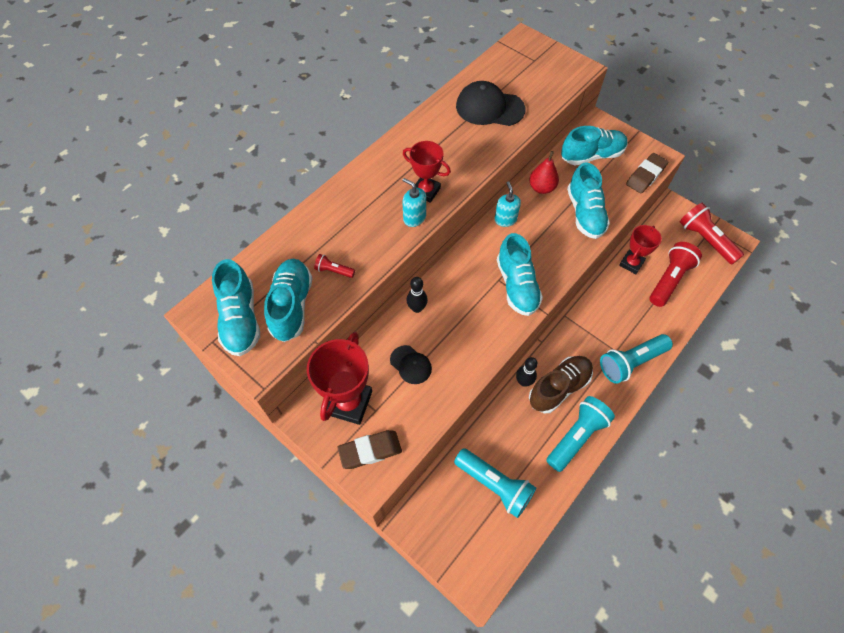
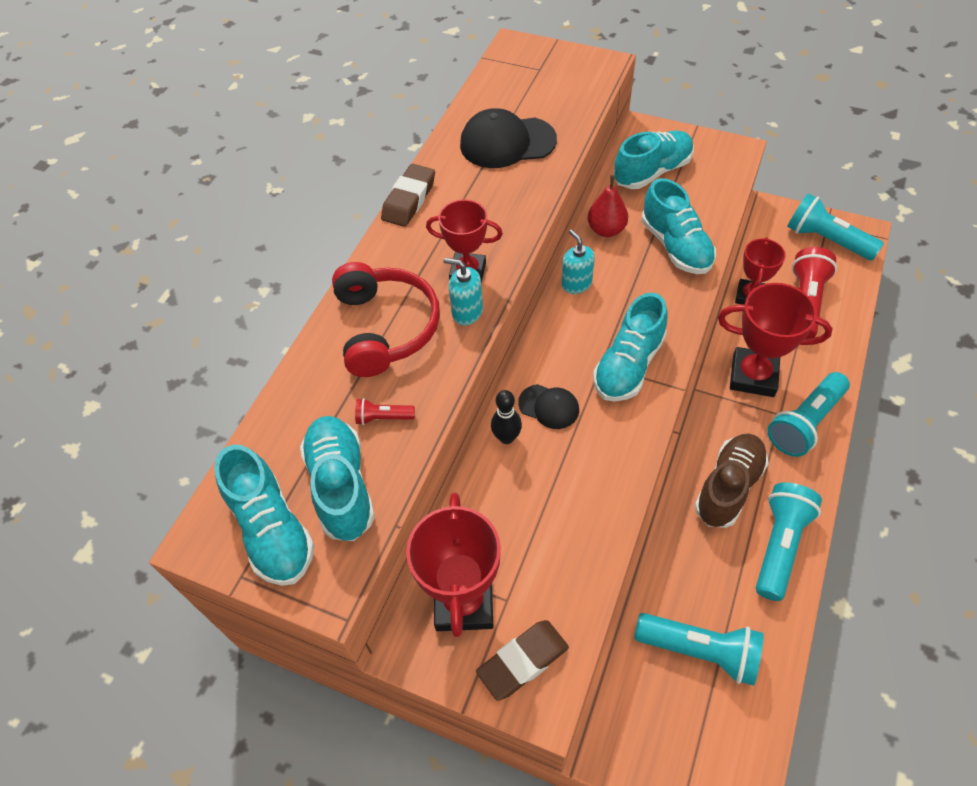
camera: 15 degrees left, 5 degrees down
black cap [390,345,432,384] -> black cap moved to [518,384,579,429]
turquoise shoe [497,233,543,316] -> turquoise shoe turned 60 degrees clockwise [593,293,668,402]
black bowling pin [516,357,538,387] -> none
brown eraser [626,153,668,193] -> brown eraser moved to [381,164,435,227]
red flashlight [680,203,744,264] -> turquoise flashlight [787,194,884,260]
none -> red headphones [332,262,440,377]
none -> red trophy [718,283,832,397]

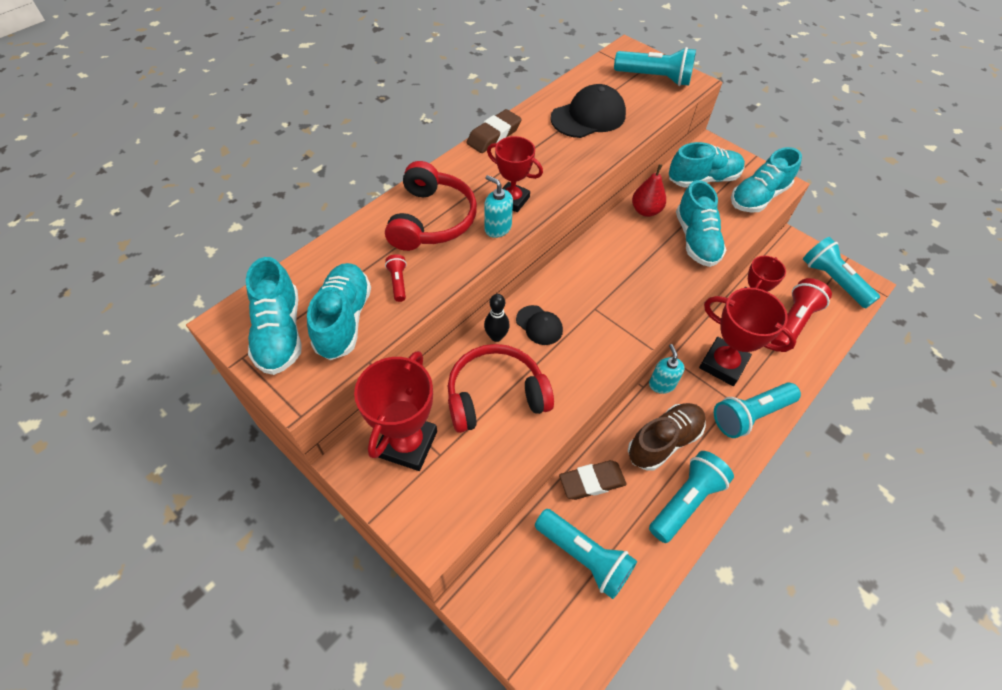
camera: 15 degrees right, 0 degrees up
red flashlight [355,398,415,425] -> red flashlight turned 60 degrees clockwise [385,254,407,302]
black cap [460,108,557,168] -> black cap turned 135 degrees clockwise [550,84,626,138]
brown eraser [476,620,569,701] -> brown eraser moved to [559,460,626,500]
turquoise soap dispenser [561,229,595,294] -> turquoise soap dispenser moved to [649,344,685,394]
turquoise shoe [593,293,668,402] -> turquoise shoe moved to [731,147,802,213]
none -> red headphones [448,344,554,433]
none -> turquoise flashlight [614,47,696,86]

